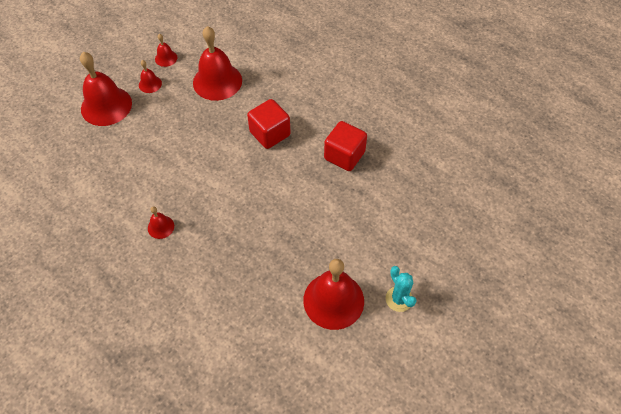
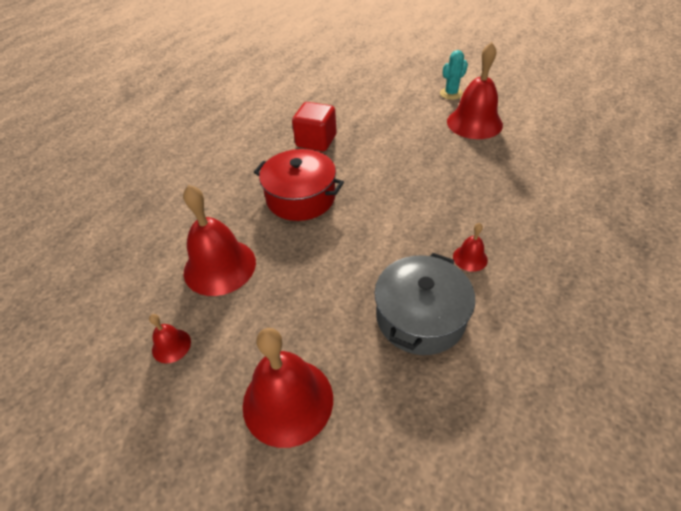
camera: 100 degrees left, 10 degrees down
red bell [139,60,162,93] -> none
red cube [247,99,291,149] -> red pot [254,149,344,221]
none -> grey pot [374,253,475,355]

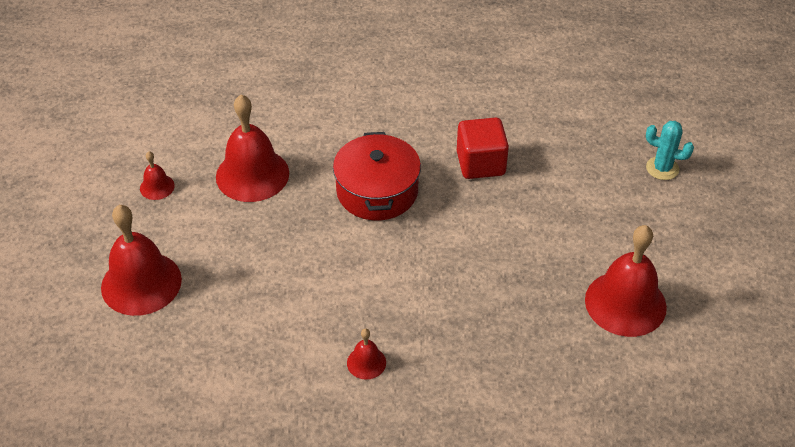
camera: 60 degrees right, 0 degrees up
grey pot [374,253,475,355] -> none
turquoise cactus [440,50,468,100] -> turquoise cactus moved to [646,121,694,180]

